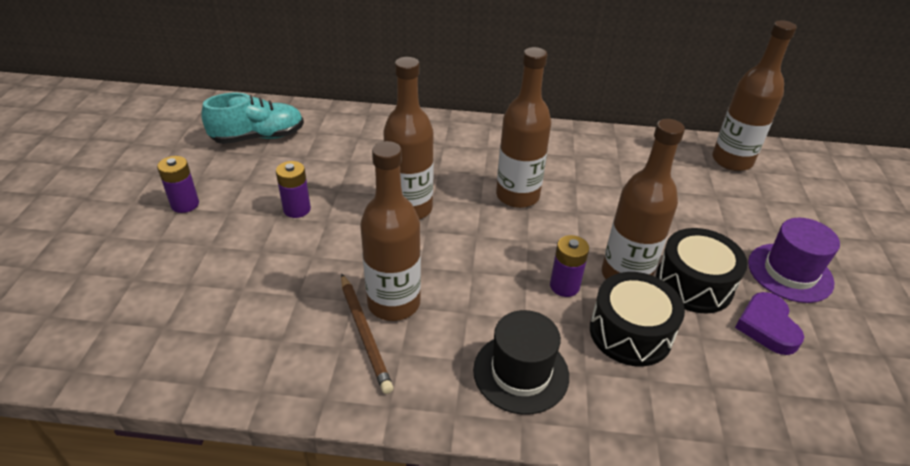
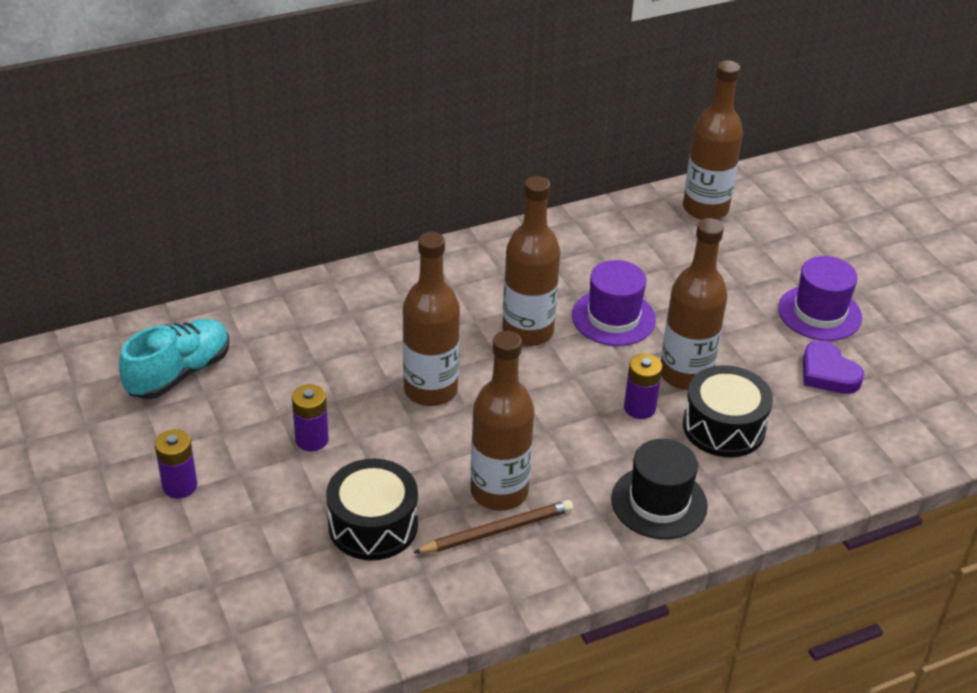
camera: 30 degrees left, 0 degrees up
brown pencil [341,274,394,394] -> brown pencil turned 60 degrees counterclockwise [413,500,573,553]
black drum [656,228,748,314] -> black drum moved to [326,459,418,560]
none -> purple hat [572,260,656,346]

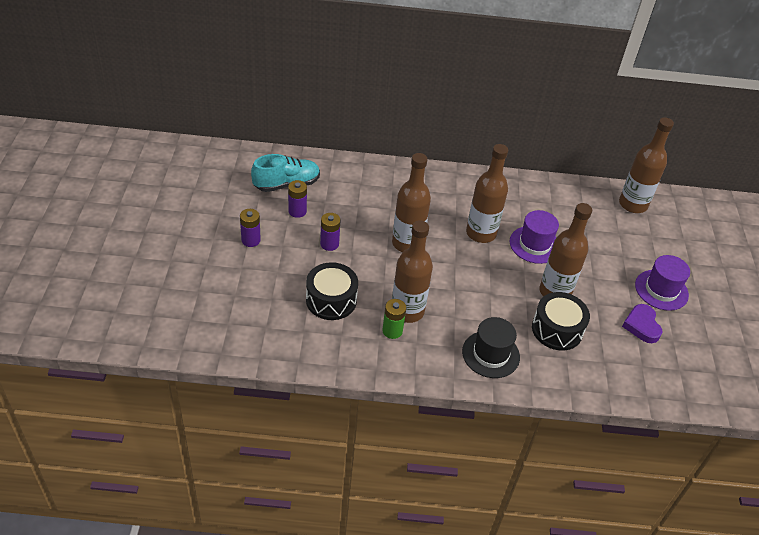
camera: 25 degrees right, 5 degrees up
brown pencil [413,500,573,553] -> green battery [382,299,406,339]
purple battery [624,354,662,419] -> purple battery moved to [288,180,307,218]

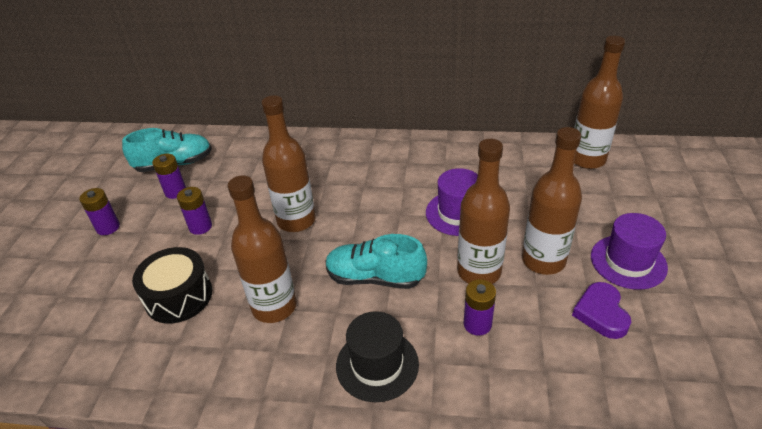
camera: 10 degrees right, 5 degrees down
green battery [382,299,406,339] -> none
brown bottle [466,144,508,243] -> brown bottle moved to [522,127,582,275]
black drum [532,292,590,350] -> purple battery [464,279,496,336]
none -> turquoise shoe [326,234,427,289]

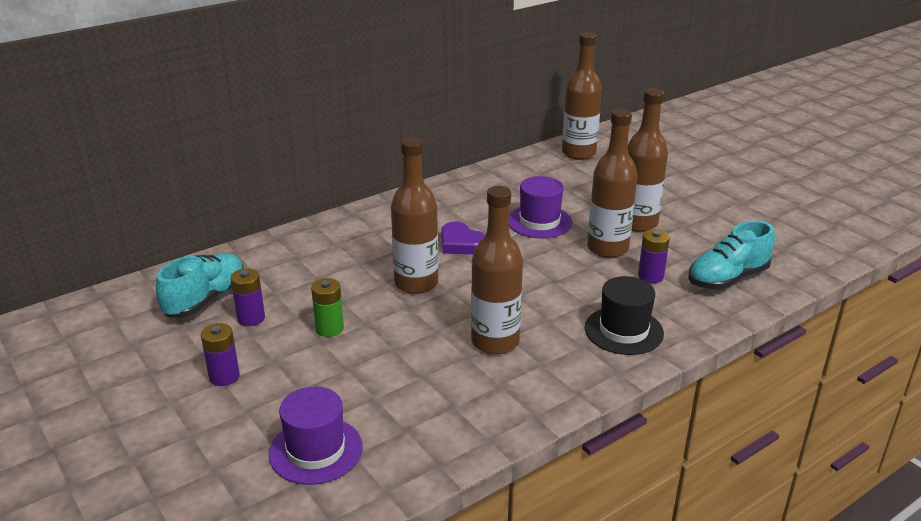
camera: 45 degrees left, 10 degrees down
black drum [132,247,212,324] -> none
purple battery [177,187,212,235] -> green battery [311,278,344,337]
turquoise shoe [326,234,427,289] -> turquoise shoe moved to [689,221,775,289]
purple heart [572,282,631,339] -> purple heart moved to [441,222,485,255]
purple hat [591,213,668,290] -> purple hat moved to [269,386,363,485]

